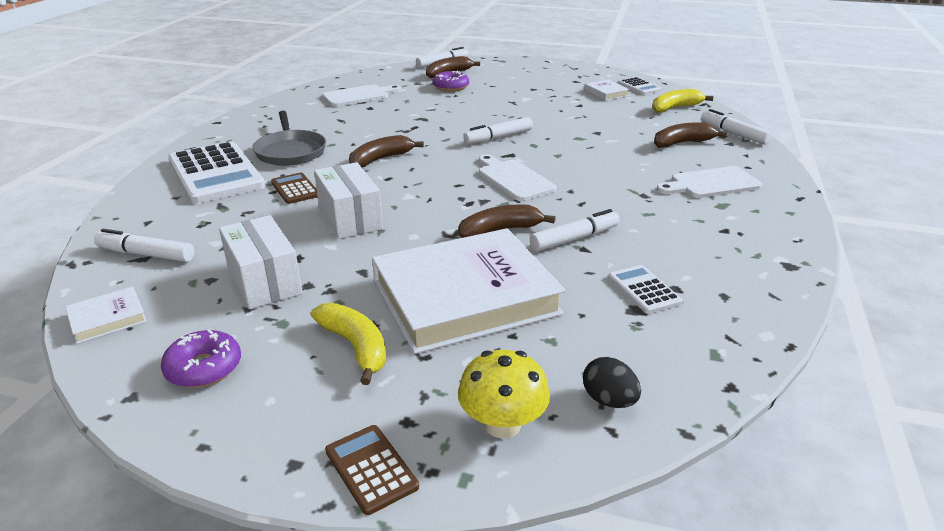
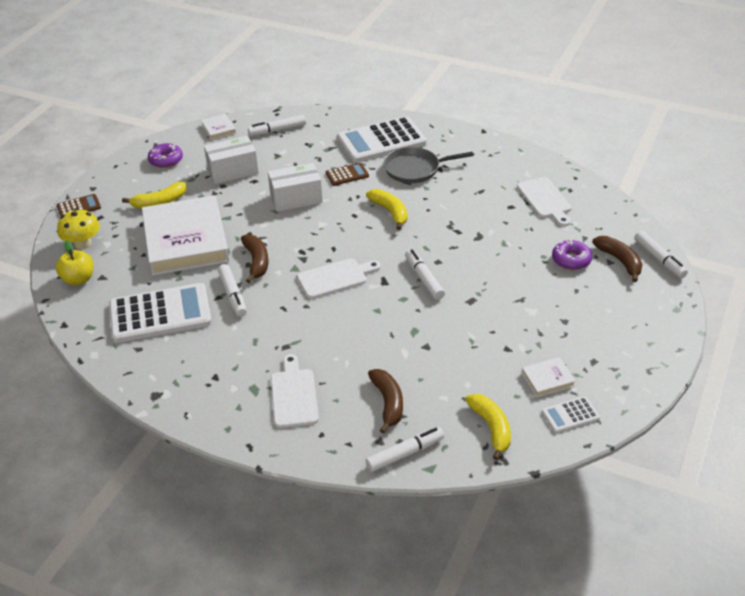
camera: 100 degrees right, 10 degrees up
white marker [94,229,195,262] -> white marker turned 135 degrees counterclockwise [248,115,306,136]
brown banana [349,135,424,167] -> yellow banana [366,189,407,230]
black egg [583,357,641,408] -> yellow apple [56,240,94,285]
white calculator [608,265,683,314] -> white calculator [109,283,212,343], size x2.14

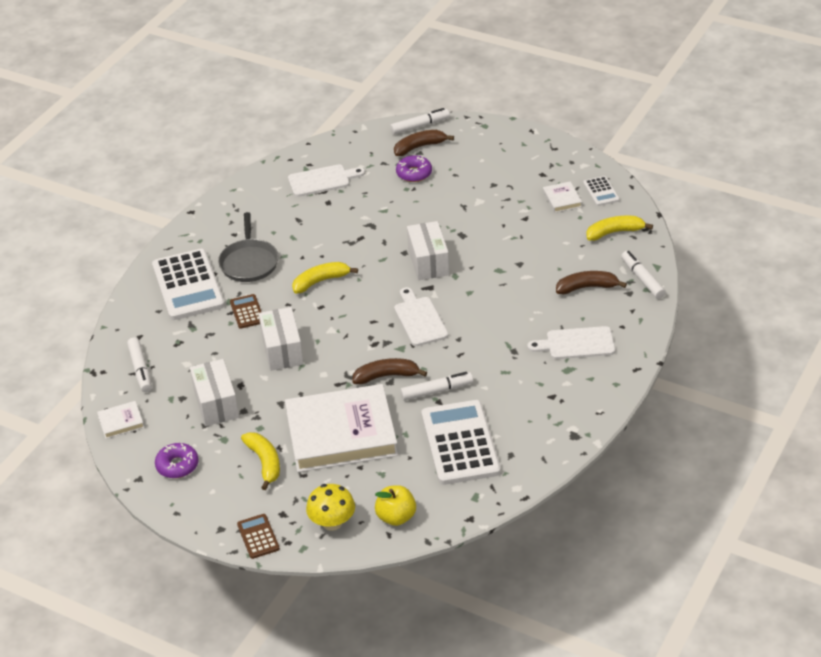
camera: 85 degrees left, 0 degrees up
white marker [405,249,445,300] -> white box [407,221,449,280]

